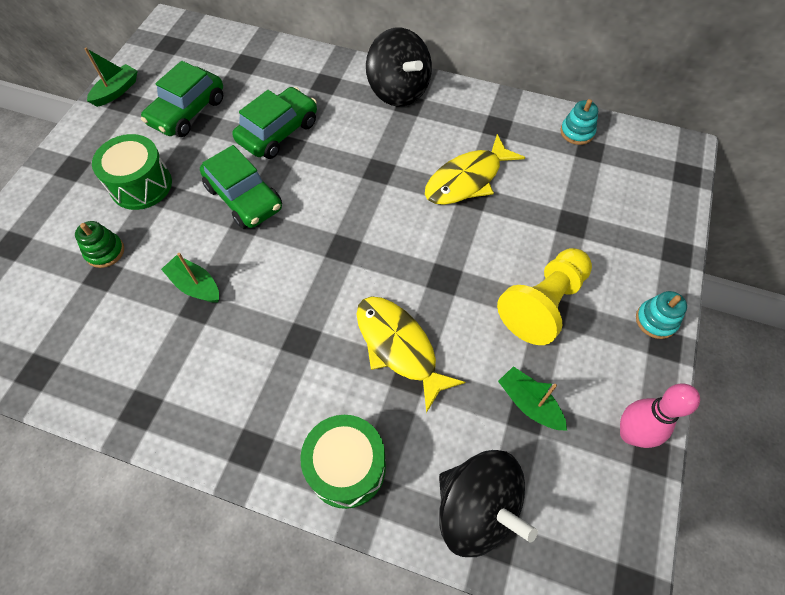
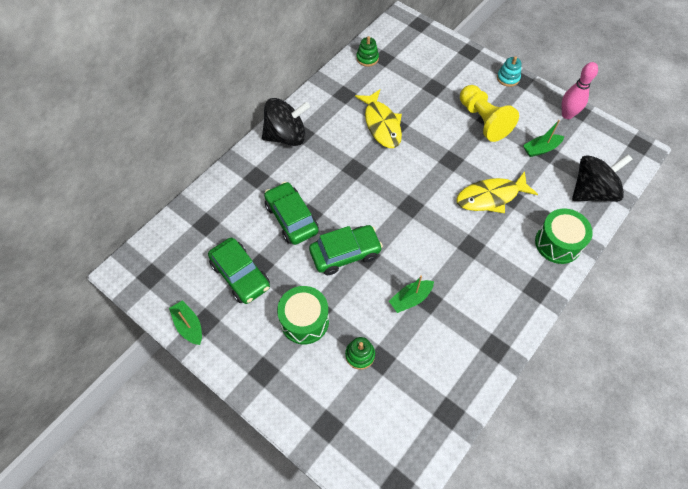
camera: 70 degrees left, 0 degrees up
turquoise stacking toy [560,99,598,145] -> green stacking toy [356,36,379,67]

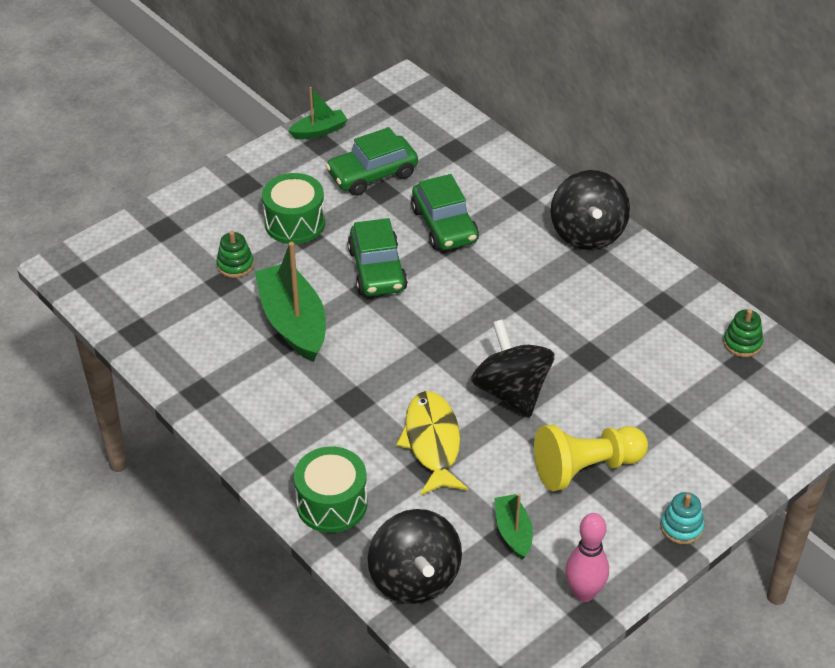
camera: 100 degrees right, 15 degrees down
green car [264,182,319,245] -> green car turned 90 degrees clockwise [411,174,479,250]
yellow fish [355,89,402,148] -> none
green boat [389,275,434,313] -> green boat [255,242,326,362], size x1.90
none -> black spinning top [471,319,554,418]

